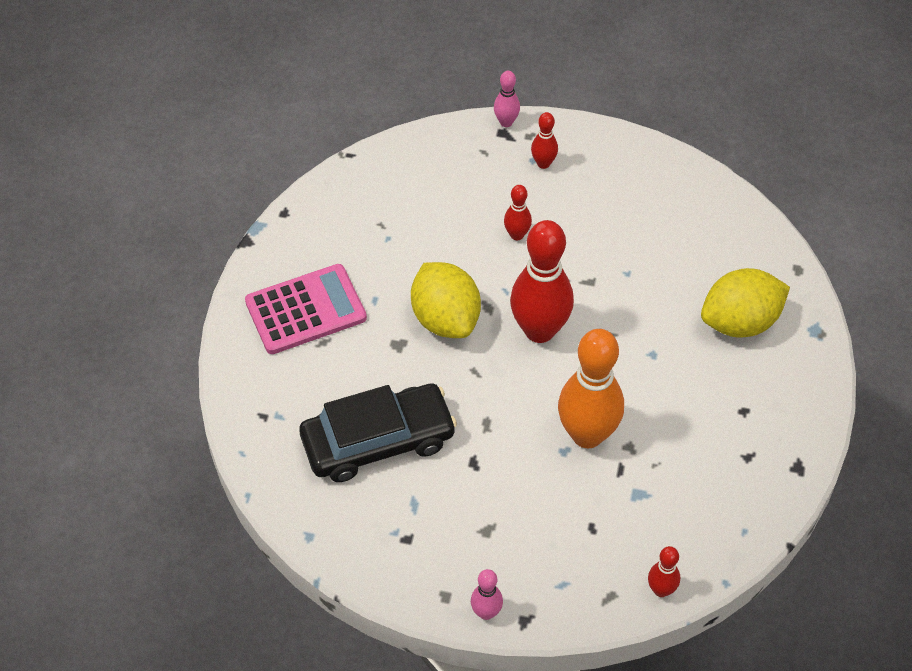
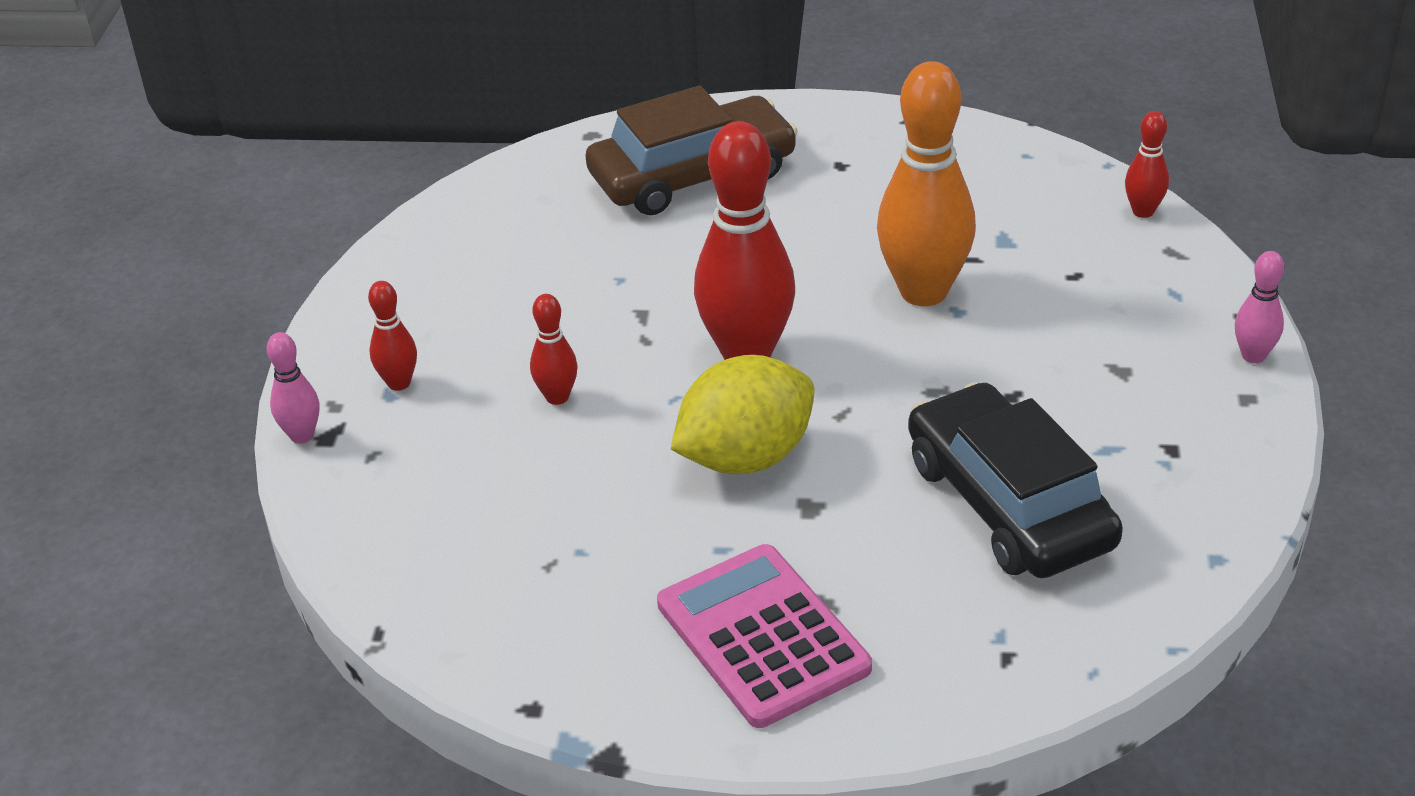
camera: 95 degrees left, 15 degrees down
yellow lemon [701,268,790,338] -> brown car [585,86,798,215]

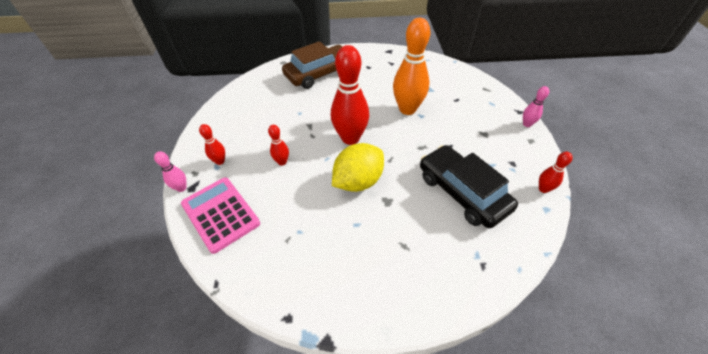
camera: 10 degrees left, 10 degrees up
pink calculator [657,544,872,728] -> pink calculator moved to [181,177,260,254]
red bowling pin [1125,111,1169,218] -> red bowling pin moved to [539,152,573,193]

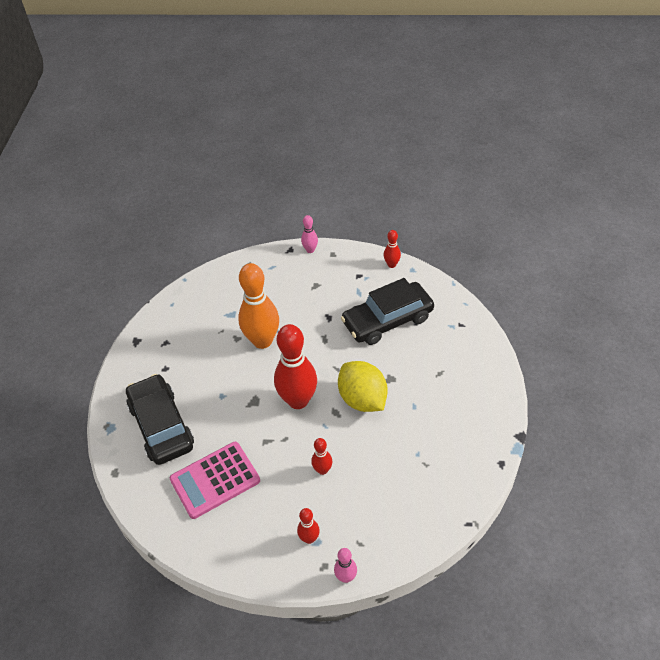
camera: 80 degrees left, 0 degrees up
pink calculator [181,177,260,254] -> pink calculator moved to [170,442,260,519]
brown car [282,41,343,89] -> black car [126,374,194,465]

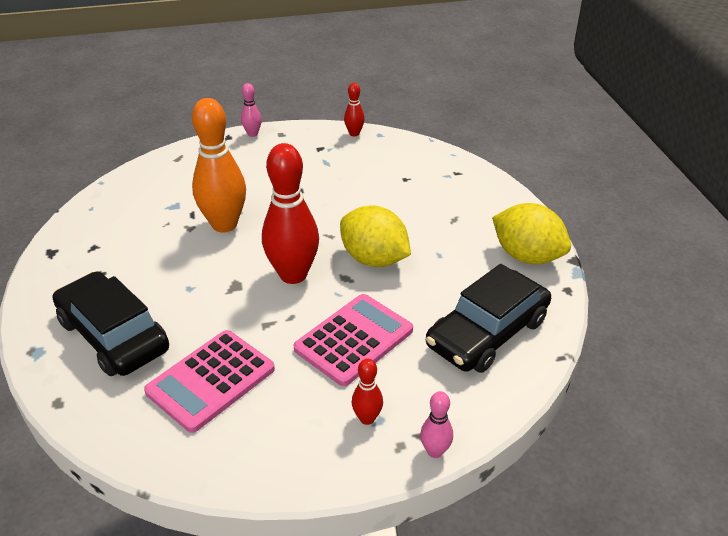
camera: 20 degrees left, 10 degrees down
red bowling pin [311,438,332,475] -> pink calculator [294,294,413,386]
black car [341,278,434,345] -> black car moved to [426,264,551,373]
none -> yellow lemon [492,203,571,264]

